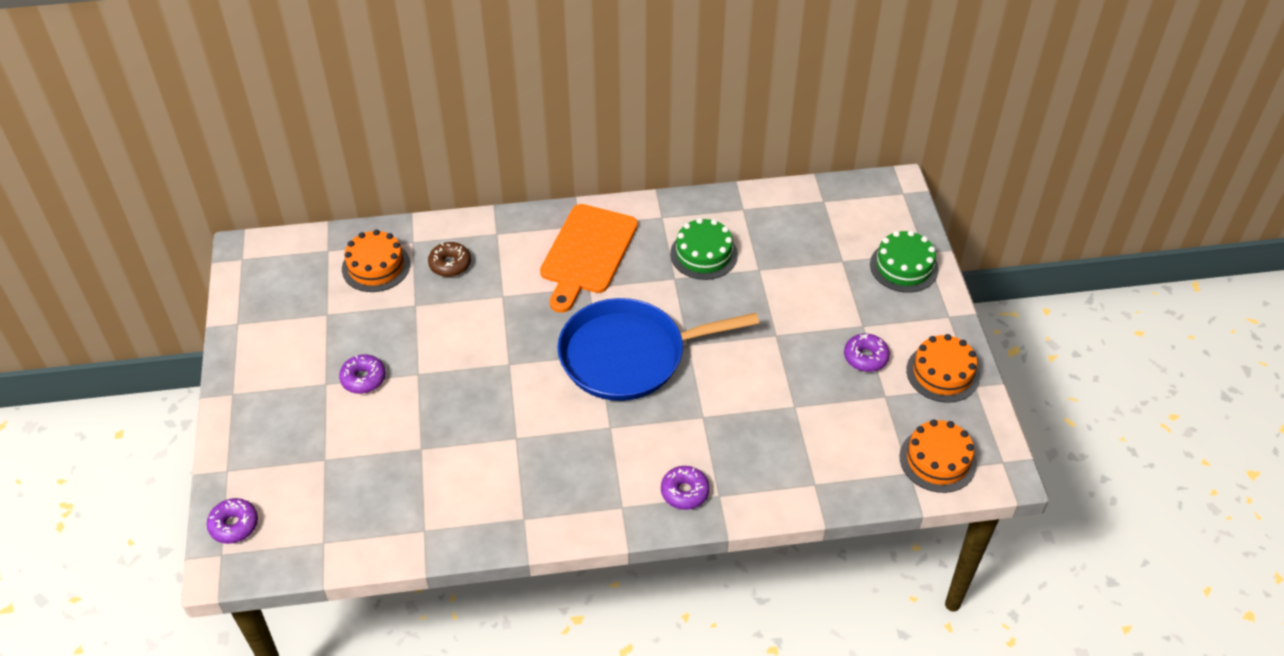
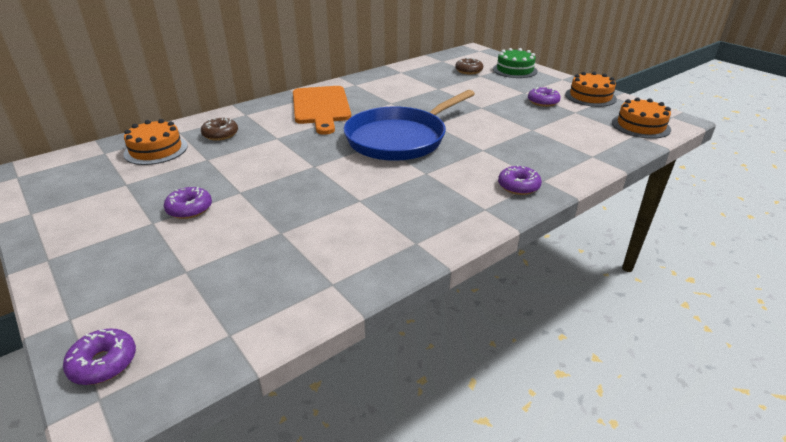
camera: 30 degrees left, 15 degrees down
green cake [670,218,738,280] -> none
none -> brown donut [455,58,483,74]

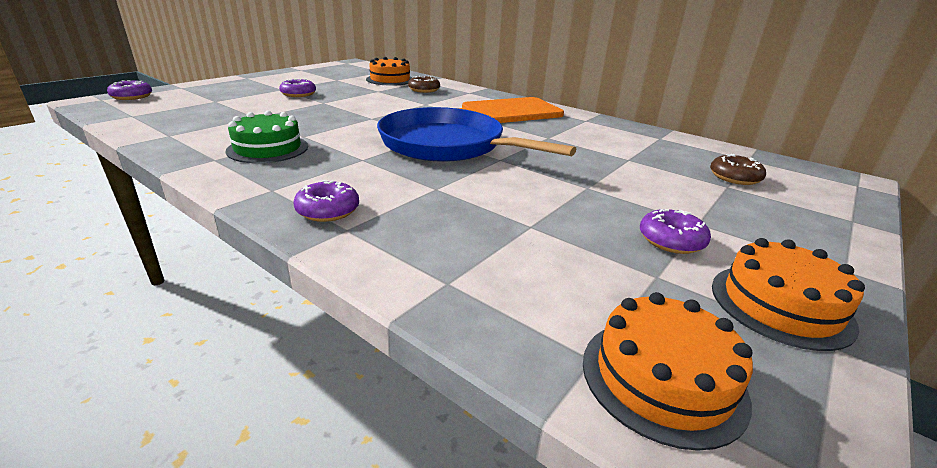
camera: 75 degrees right, 5 degrees down
green cake [493,48,538,78] -> green cake moved to [225,111,308,163]

